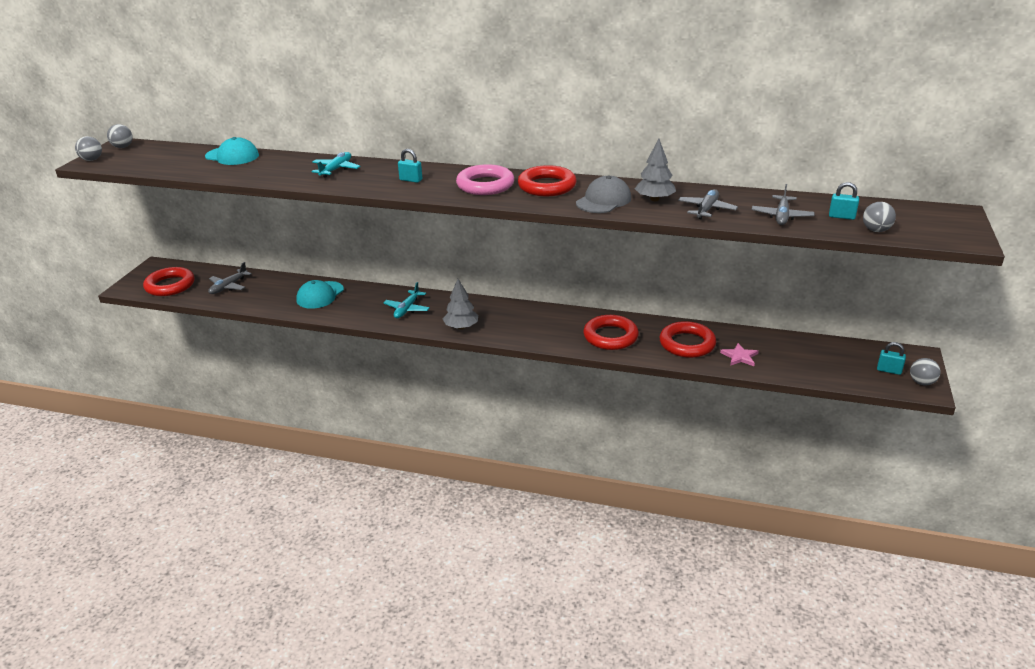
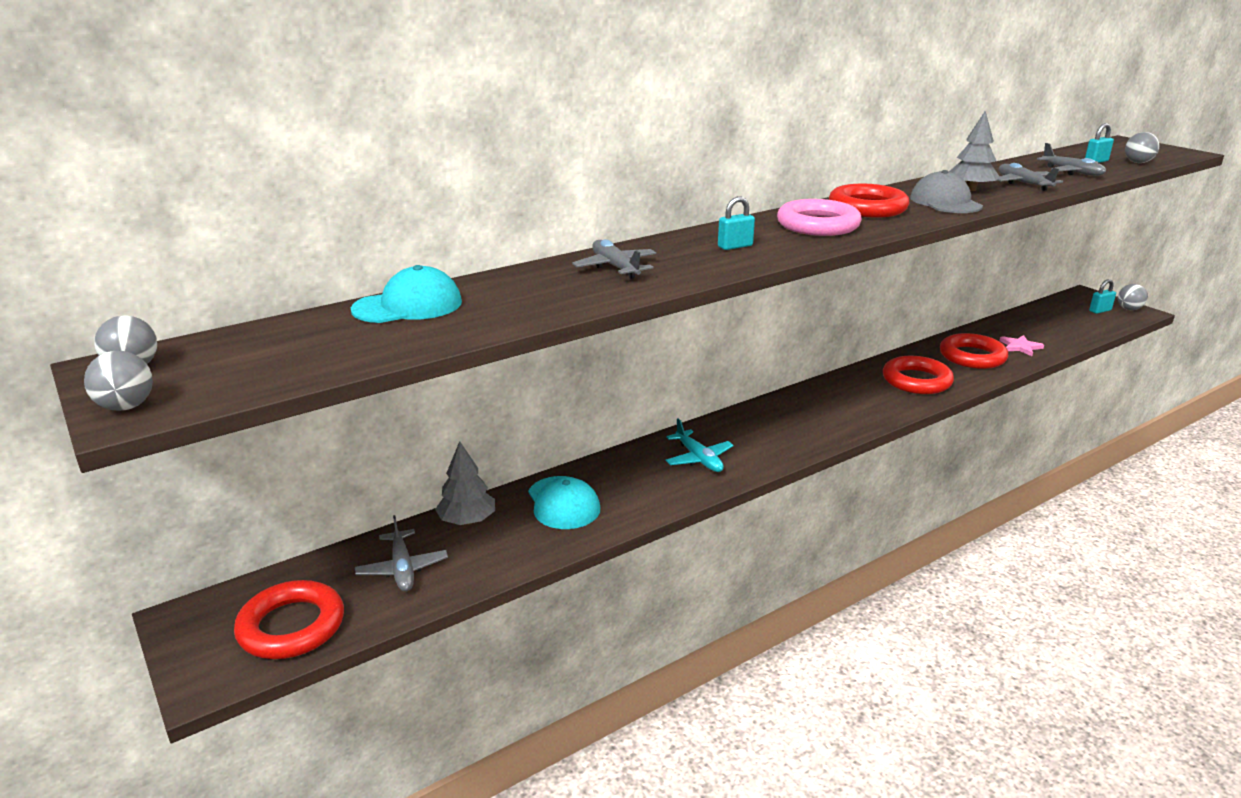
camera: 50 degrees left, 5 degrees down
turquoise plane [312,152,360,178] -> grey plane [572,239,656,279]
grey tree [443,279,478,329] -> grey tree moved to [435,441,495,525]

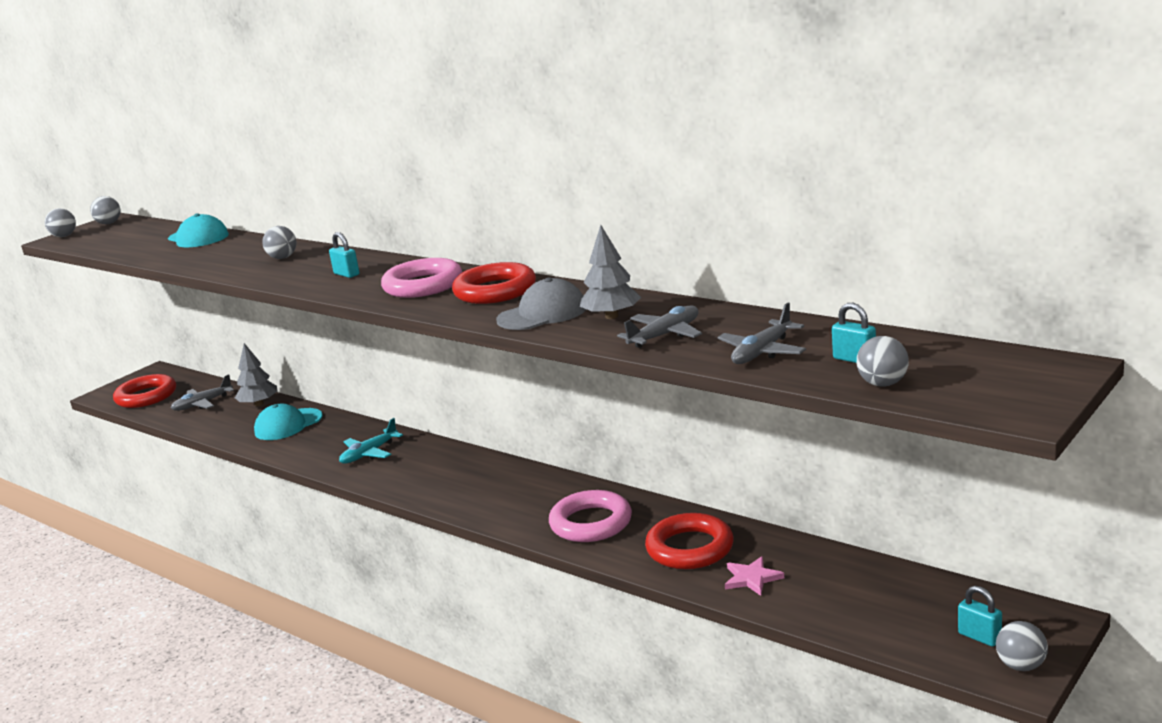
camera: 75 degrees right, 5 degrees down
grey plane [572,239,656,279] -> grey ball [262,226,296,259]
red ring [883,356,954,394] -> pink ring [549,490,632,542]

